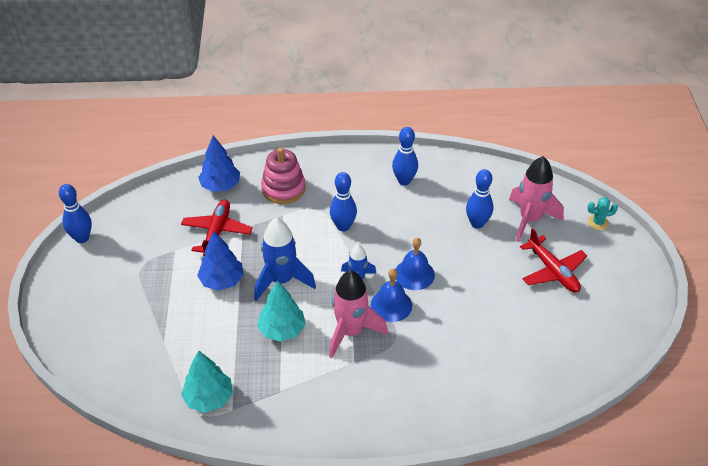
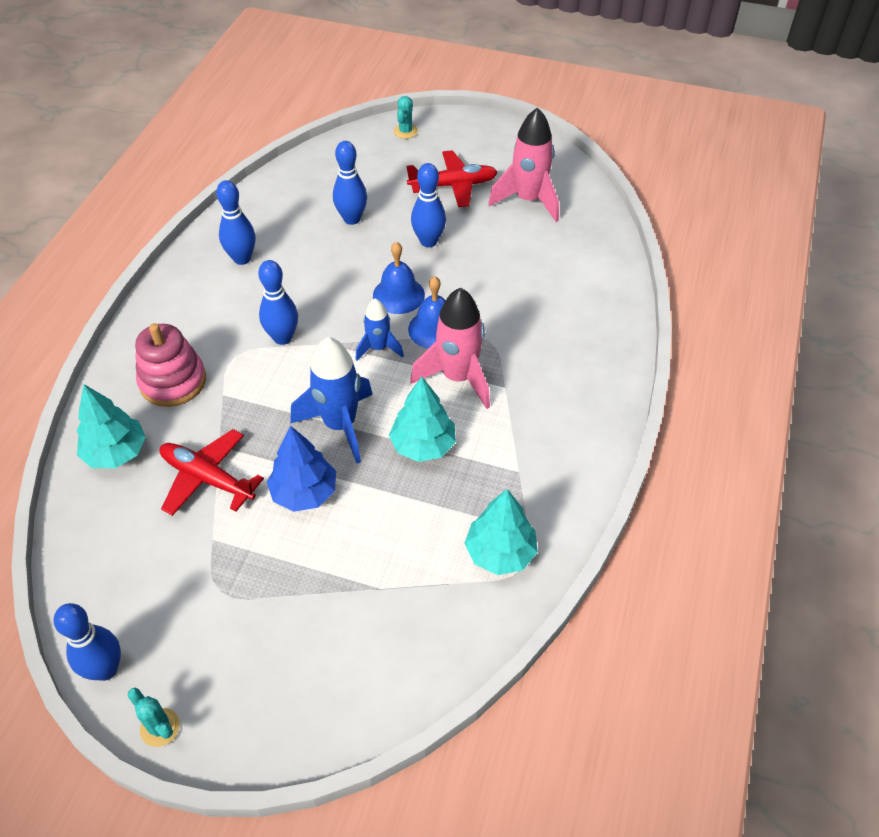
camera: 70 degrees left, 5 degrees up
blue tree [198,135,240,192] -> turquoise tree [77,384,146,468]
pink rocket [509,156,564,242] -> pink rocket moved to [488,108,559,222]
none -> turquoise cactus [127,688,180,747]
none -> blue bowling pin [411,163,446,247]

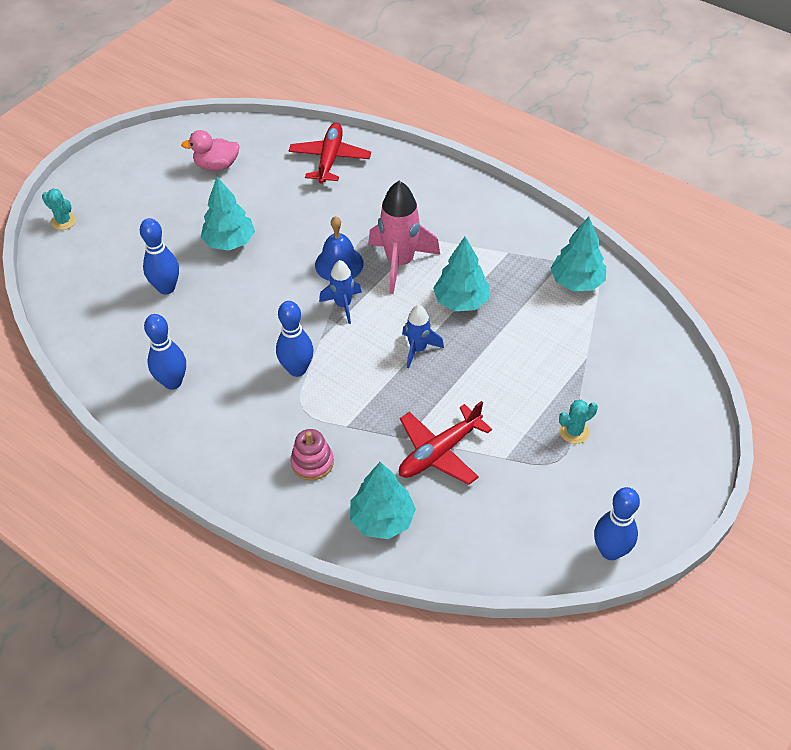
camera: 70 degrees left, 0 degrees up
turquoise cactus [127,688,180,747] -> turquoise cactus moved to [559,400,598,444]
pink stacking toy [135,323,206,407] -> pink stacking toy [290,429,334,481], size x0.64
blue tree [267,426,336,512] -> none
blue rocket [291,337,373,463] -> blue rocket [402,305,444,368], size x0.58
blue bell [373,242,425,314] -> none
red plane [407,150,497,207] -> red plane moved to [289,123,371,184]
blue bowling pin [411,163,446,247] -> turquoise tree [201,177,255,251]
pink rocket [488,108,559,222] -> pink duck [181,130,240,171]

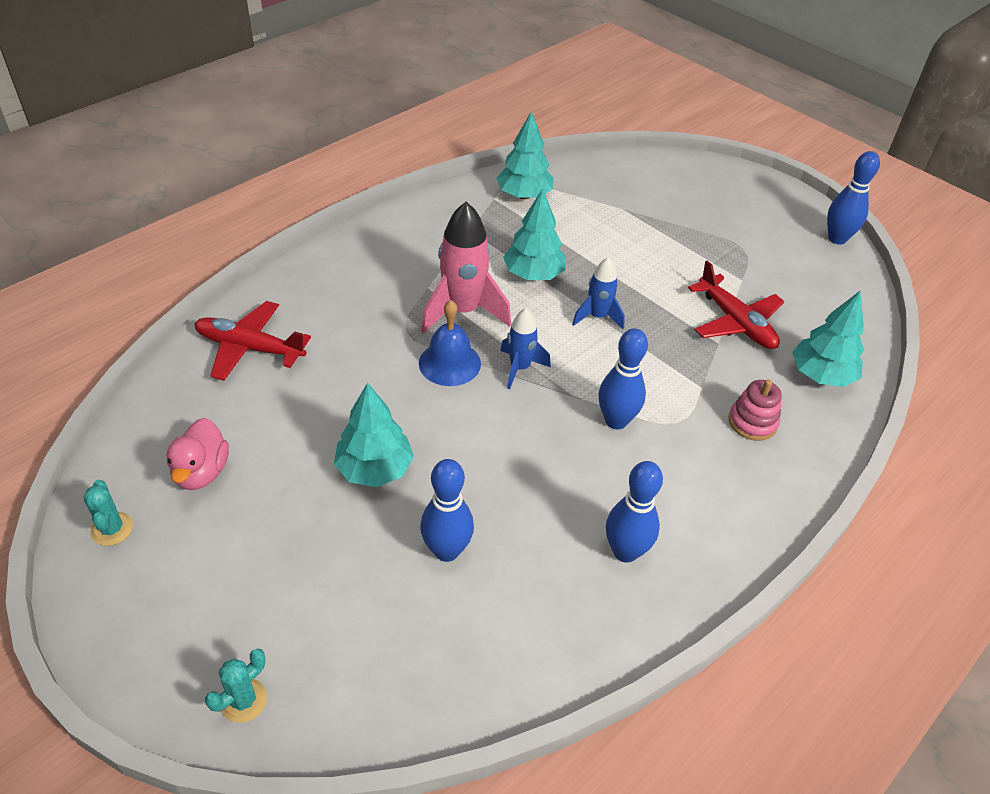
camera: 85 degrees left, 5 degrees down
turquoise cactus [559,400,598,444] -> turquoise cactus moved to [83,480,133,546]

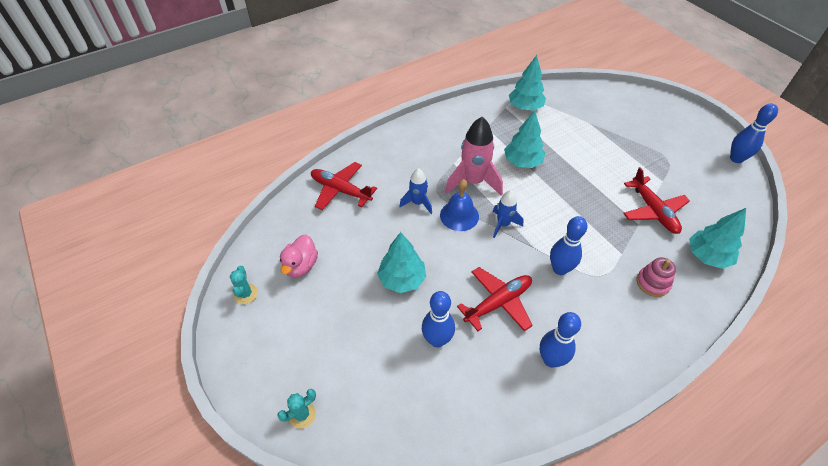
camera: 15 degrees right, 5 degrees up
blue rocket [572,257,625,329] -> blue rocket moved to [399,168,432,214]
none -> red plane [457,267,533,332]

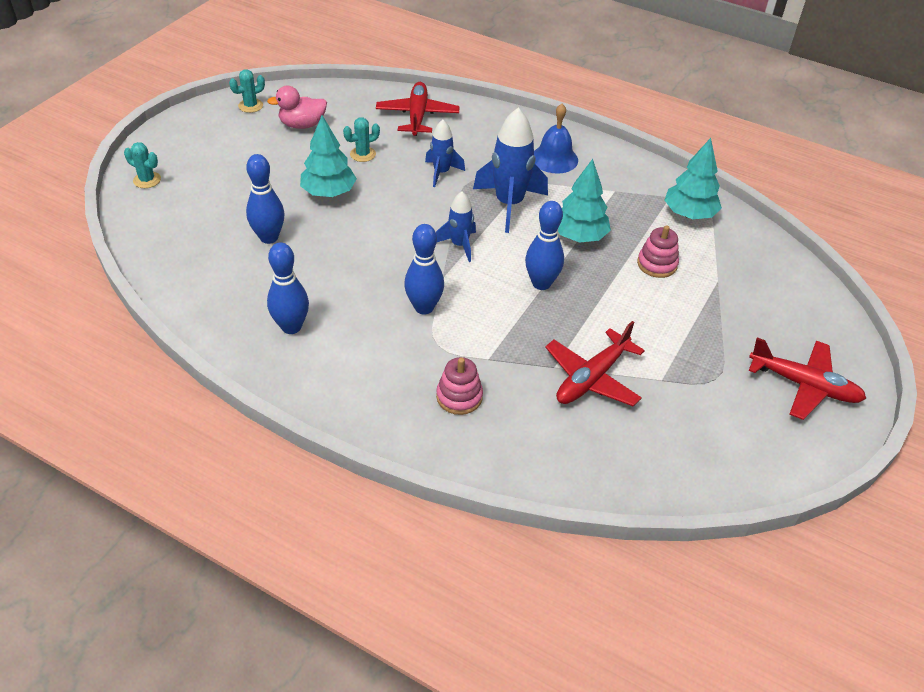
camera: 60 degrees right, 5 degrees down
blue bell [440,179,479,231] -> blue bell moved to [534,104,578,174]
pink rocket [445,117,503,196] -> blue rocket [473,108,548,233]
red plane [457,267,533,332] -> red plane moved to [748,337,866,420]
turquoise tree [689,208,746,269] -> none
blue bowling pin [730,104,778,163] -> blue bowling pin moved to [525,201,564,290]
none -> turquoise cactus [343,117,380,162]
none -> pink stacking toy [637,225,679,278]

